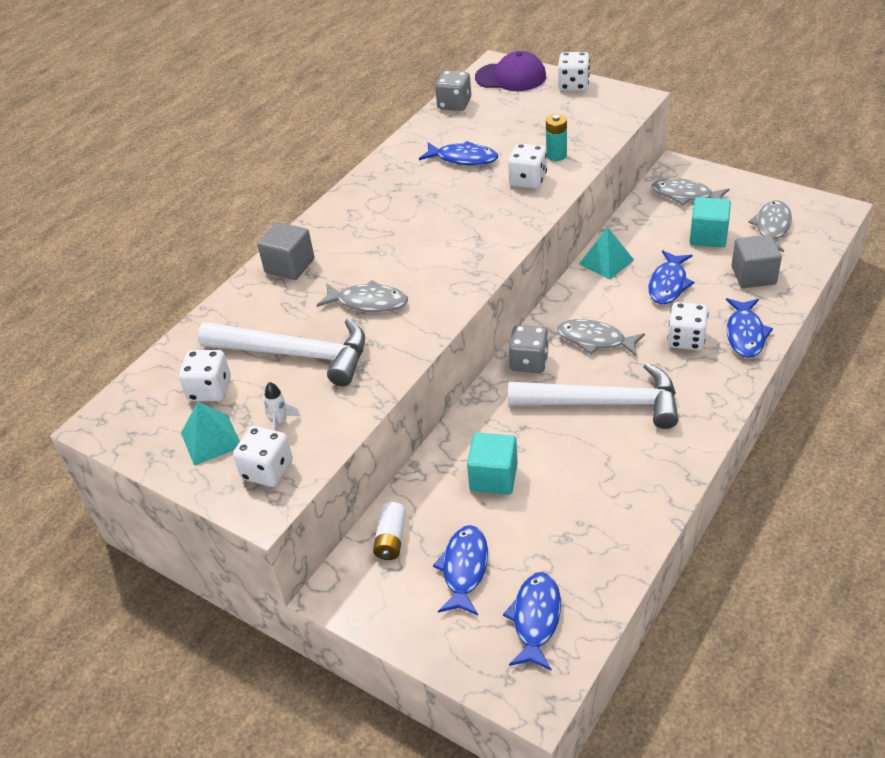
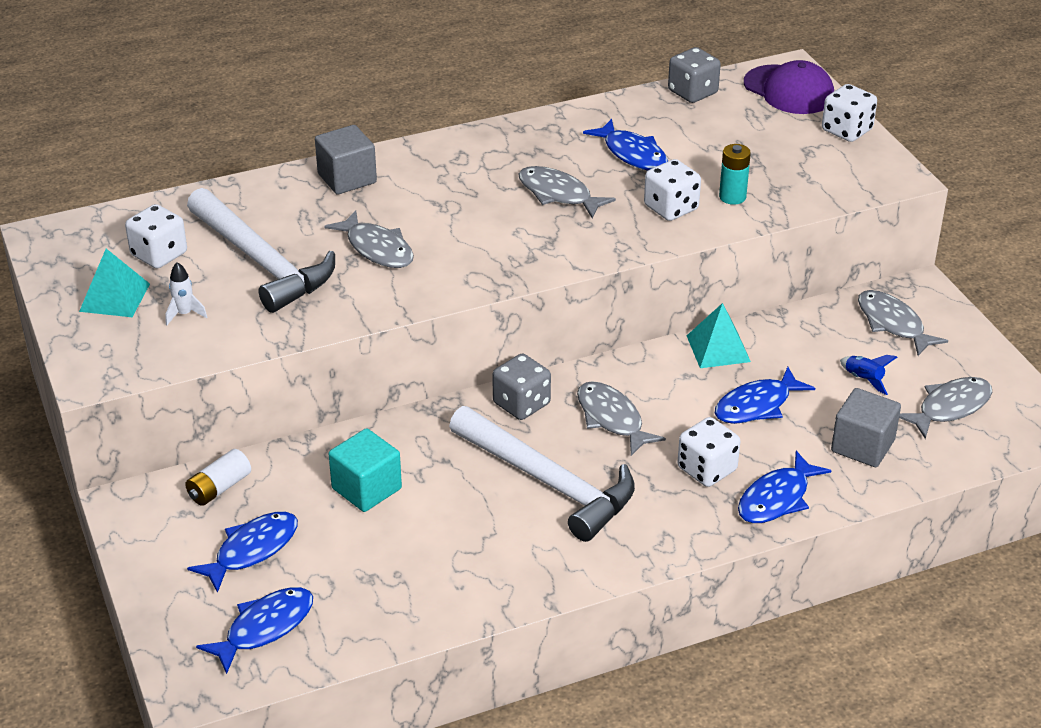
camera: 30 degrees right, 5 degrees down
white dice [233,426,293,487] -> none
turquoise cube [690,197,731,247] -> blue rocket [840,355,897,395]
none -> grey fish [518,166,616,218]

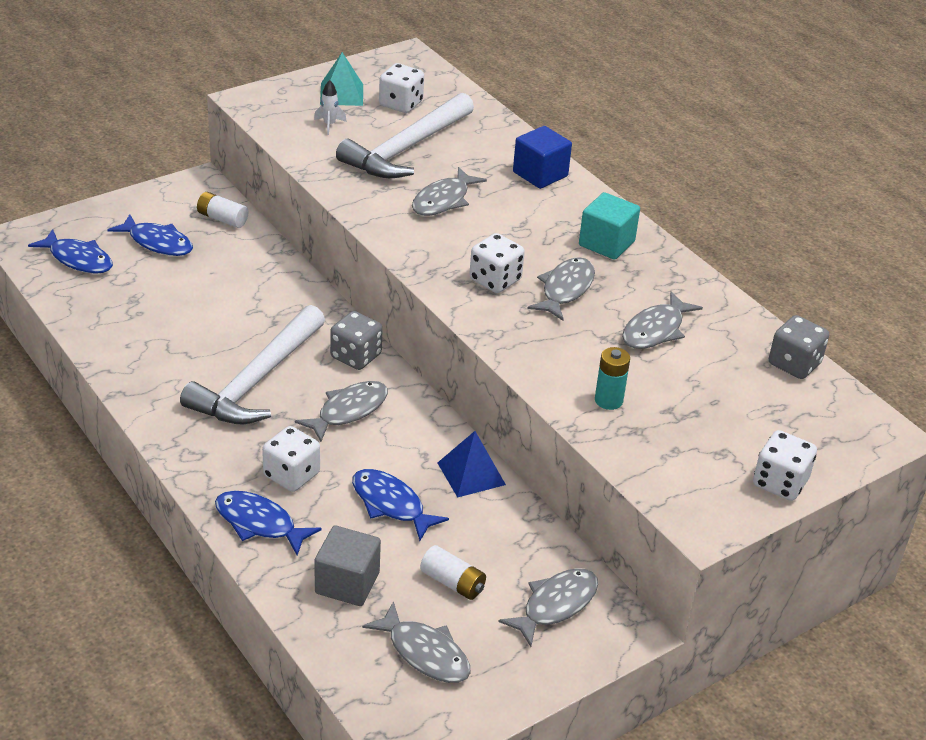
camera: 75 degrees right, 0 degrees up
grey cube [315,125,377,195] -> blue cube [513,126,572,189]
turquoise cube [329,428,402,512] -> turquoise cube moved to [579,192,640,260]
blue fish [583,119,668,171] -> grey fish [622,291,703,349]
white dice [644,159,701,221] -> white dice moved to [469,233,525,293]
turquoise pyramid [687,303,751,368] -> blue pyramid [438,431,506,498]
purple cap [744,60,834,114] -> none
blue rocket [840,355,897,395] -> white battery [420,545,486,600]

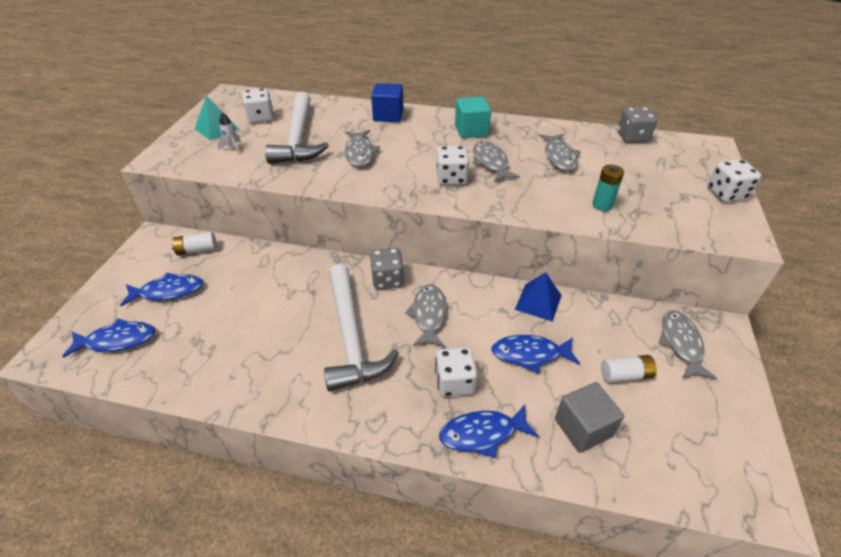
camera: 40 degrees left, 5 degrees up
grey fish [362,601,471,683] -> none

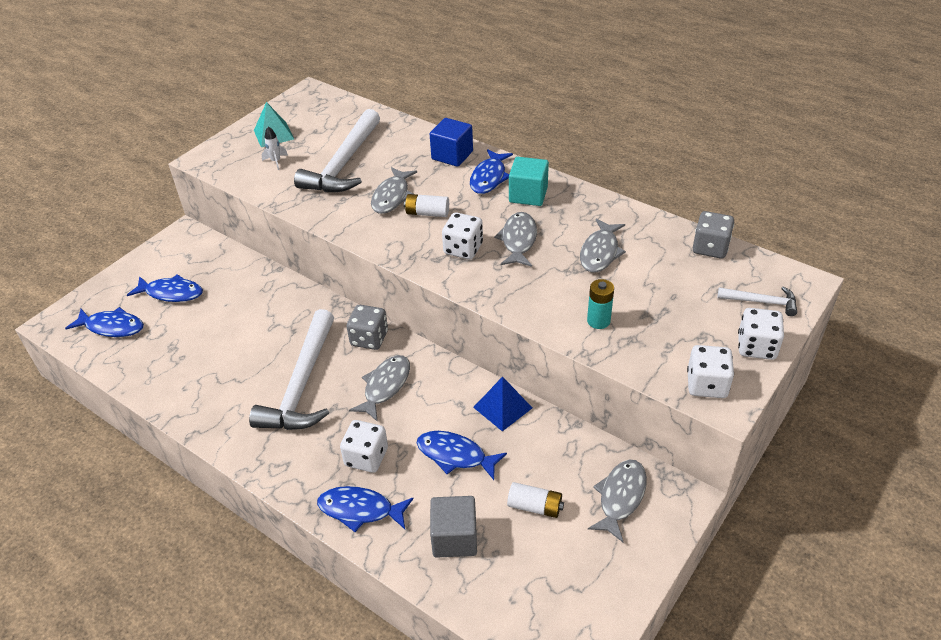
camera: 25 degrees right, 0 degrees up
white battery [171,232,217,255] -> white battery moved to [404,194,449,217]
white dice [242,88,274,123] -> white dice moved to [687,345,734,398]
none -> blue fish [470,149,513,194]
none -> white hammer [717,287,797,316]

